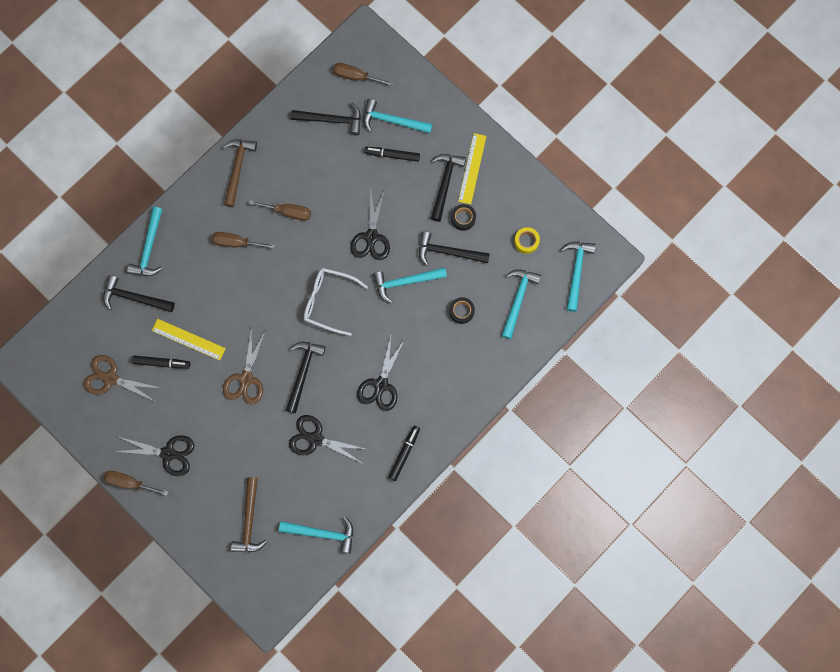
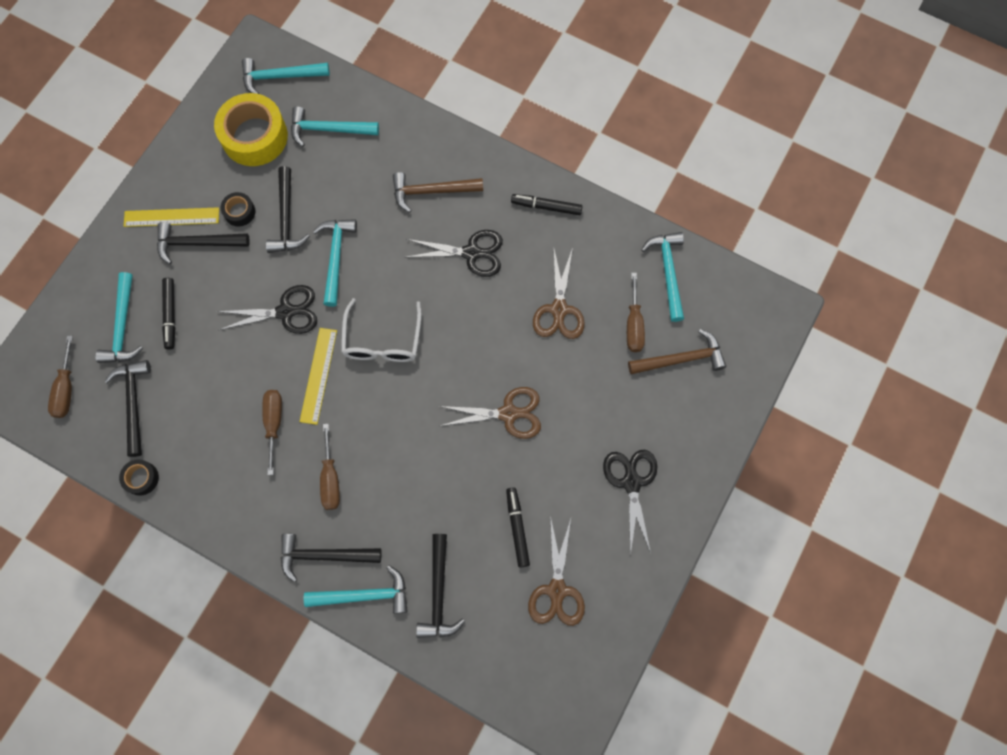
camera: 105 degrees left, 5 degrees down
brown screwdriver [104,471,168,496] -> brown screwdriver moved to [627,273,645,352]
yellow ruler [152,319,226,360] -> yellow ruler moved to [300,328,337,425]
brown hammer [223,140,257,207] -> brown hammer moved to [393,172,483,213]
black hammer [286,342,326,413] -> black hammer moved to [281,534,382,582]
black scissors [289,415,365,463] -> brown scissors [533,248,585,339]
turquoise hammer [373,267,447,303] -> turquoise hammer turned 150 degrees counterclockwise [313,219,357,307]
black tape [449,297,475,324] -> black tape moved to [119,459,159,496]
yellow tape [514,227,540,254] -> yellow tape [214,93,288,166], size x2.16

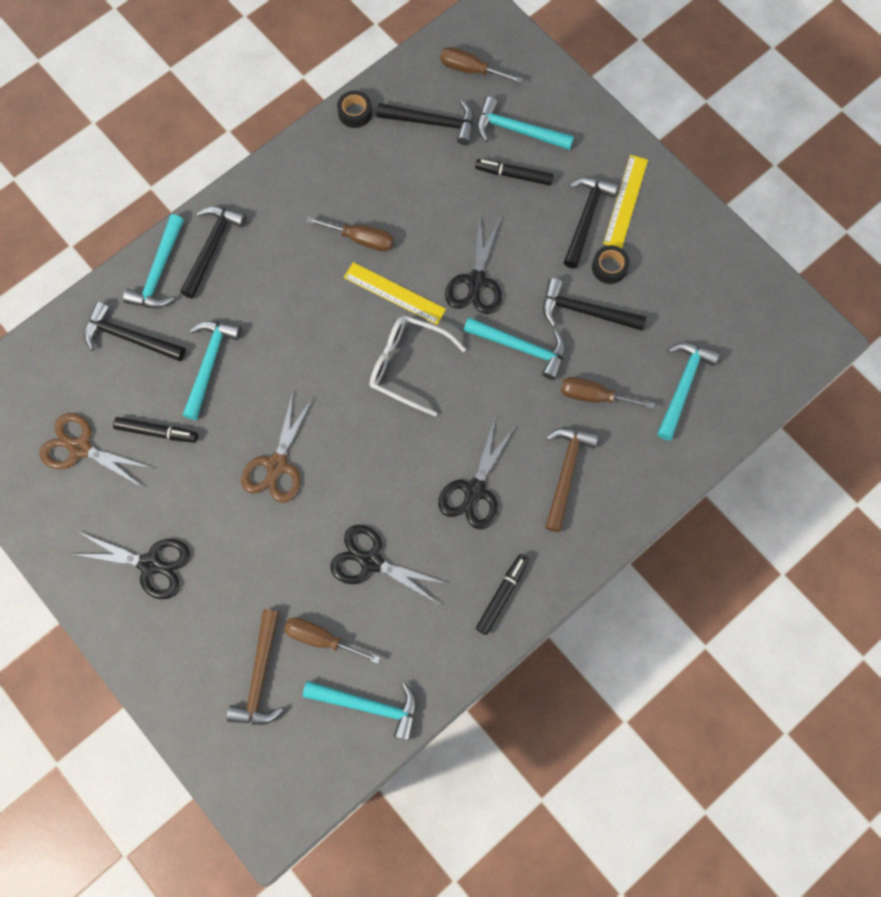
camera: 110 degrees right, 0 degrees up
yellow tape [214,93,288,166] -> none
turquoise hammer [242,58,330,94] -> turquoise hammer moved to [183,321,242,420]
brown screwdriver [320,423,340,510] -> brown screwdriver moved to [561,377,655,409]
brown scissors [533,248,585,339] -> black scissors [331,525,448,605]

